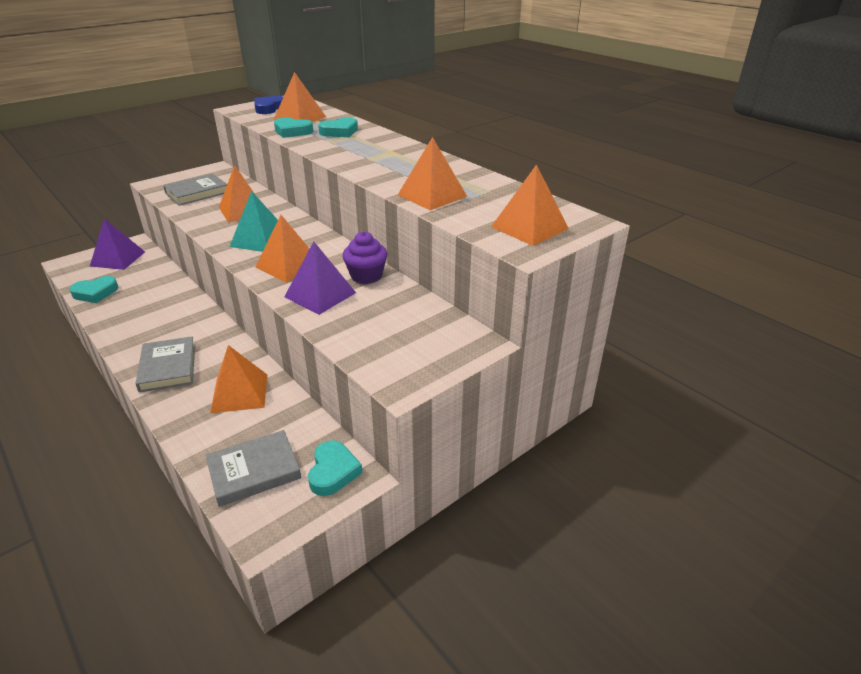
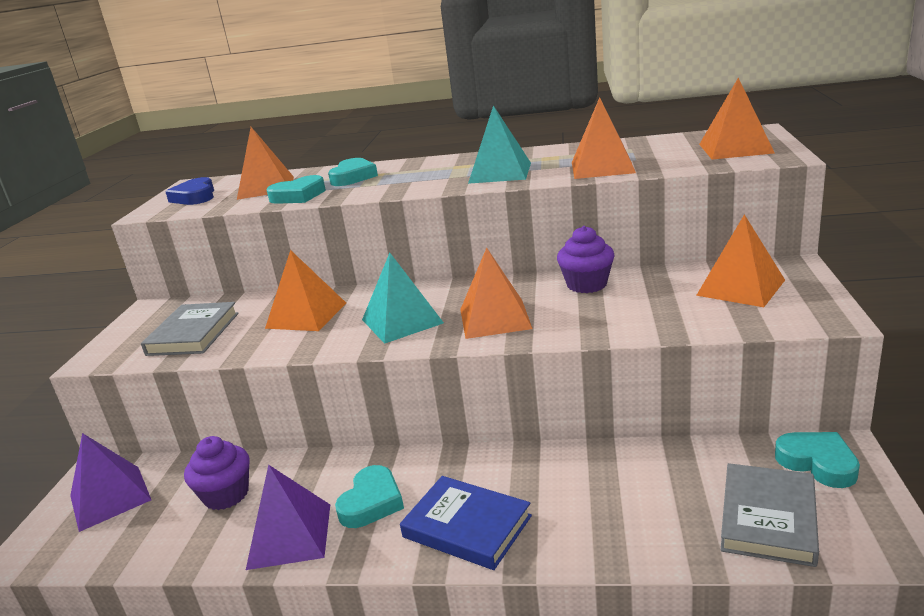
camera: 40 degrees left, 10 degrees down
turquoise heart [69,276,118,303] -> turquoise heart moved to [335,465,404,528]
grey book [135,336,195,393] -> blue book [400,476,532,570]
orange pyramid [210,345,267,413] -> orange pyramid moved to [696,214,785,307]
purple pyramid [284,241,356,315] -> purple pyramid moved to [246,465,330,570]
none -> purple cupcake [184,436,250,510]
none -> turquoise pyramid [468,105,531,184]

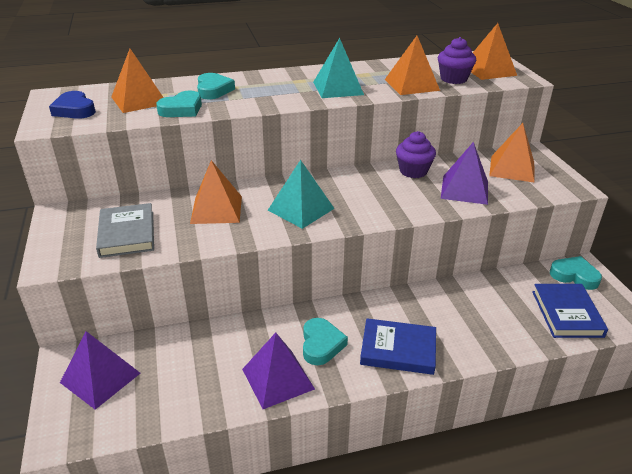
camera: 25 degrees left, 10 degrees up
purple cupcake [184,436,250,510] -> purple cupcake moved to [438,37,476,84]
orange pyramid [460,248,532,339] -> none
grey book [721,463,819,567] -> blue book [532,284,608,338]
none -> purple pyramid [441,142,488,205]

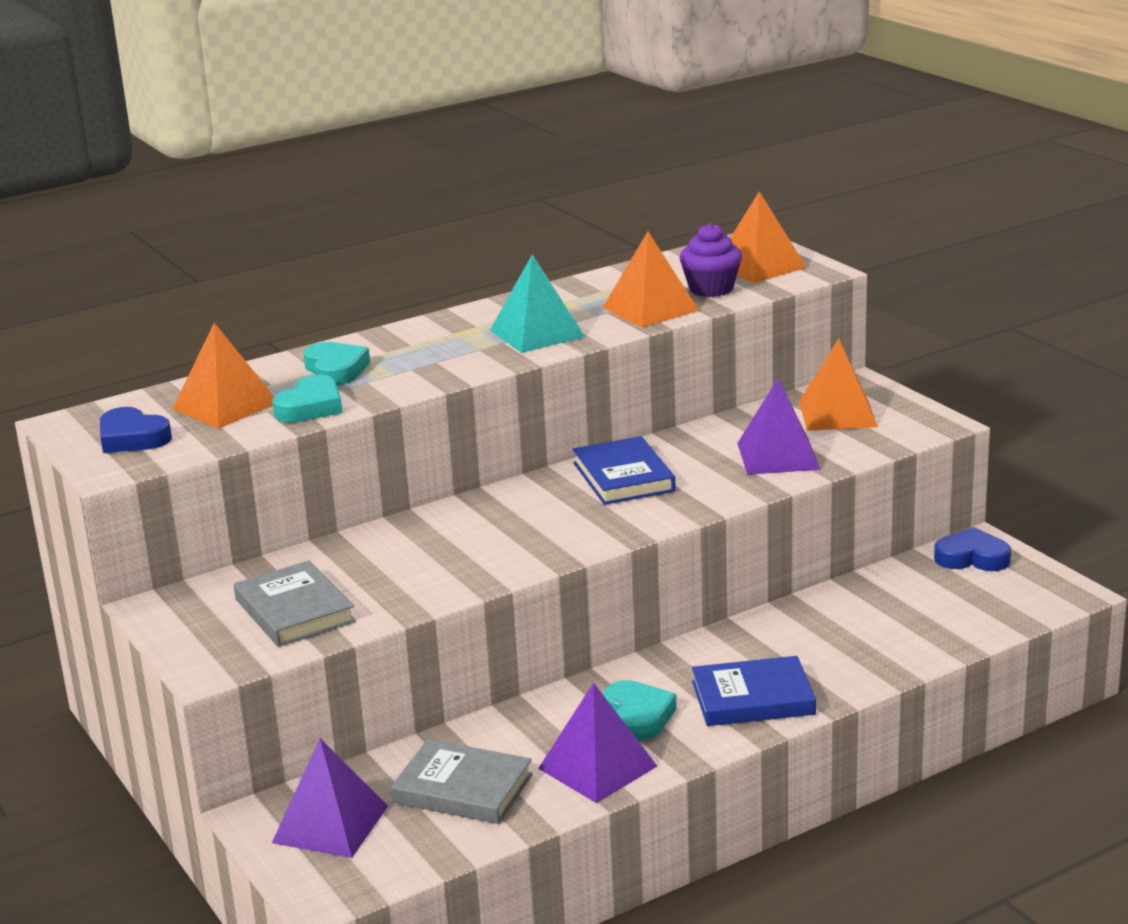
camera: 15 degrees left, 10 degrees down
orange pyramid [190,160,242,224] -> none
turquoise pyramid [268,160,335,229] -> none
purple cupcake [396,131,436,178] -> none
blue book [532,284,608,338] -> blue book moved to [573,436,676,505]
turquoise heart [550,256,602,290] -> blue heart [934,527,1011,571]
none -> grey book [391,739,533,824]

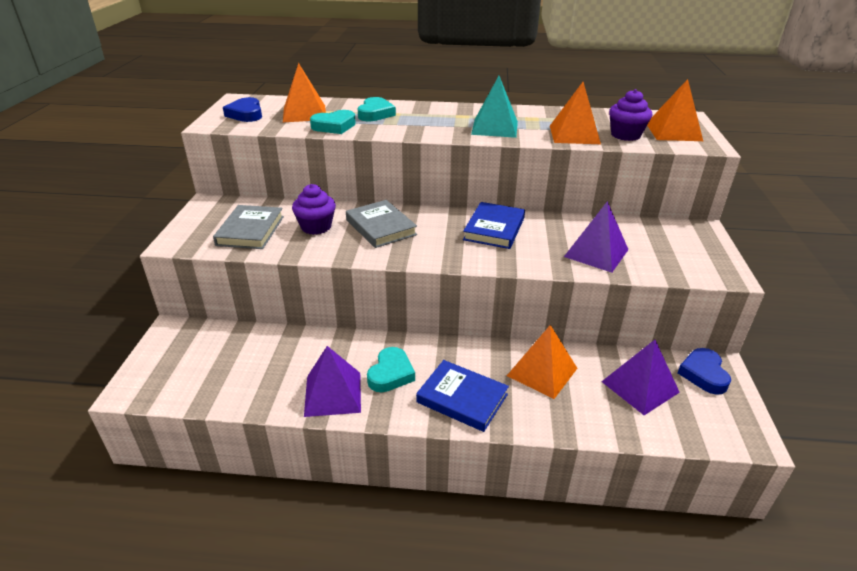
camera: 35 degrees right, 10 degrees up
purple pyramid [272,738,388,858] -> purple pyramid moved to [601,340,680,415]
grey book [391,739,533,824] -> grey book moved to [346,200,417,248]
orange pyramid [799,338,878,431] -> orange pyramid moved to [507,325,577,399]
blue heart [934,527,1011,571] -> blue heart turned 135 degrees counterclockwise [677,348,731,395]
none -> purple cupcake [292,184,336,235]

